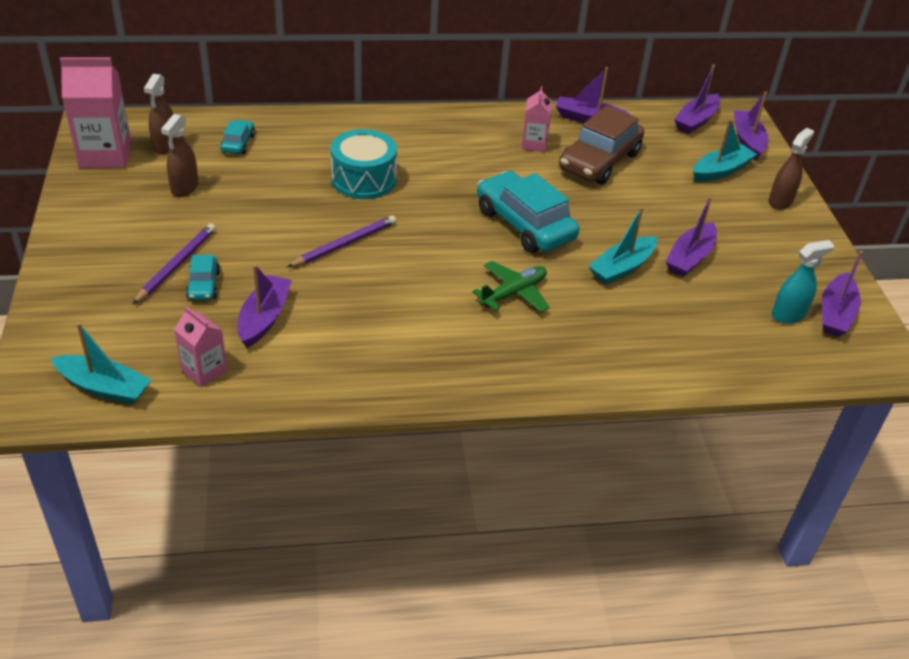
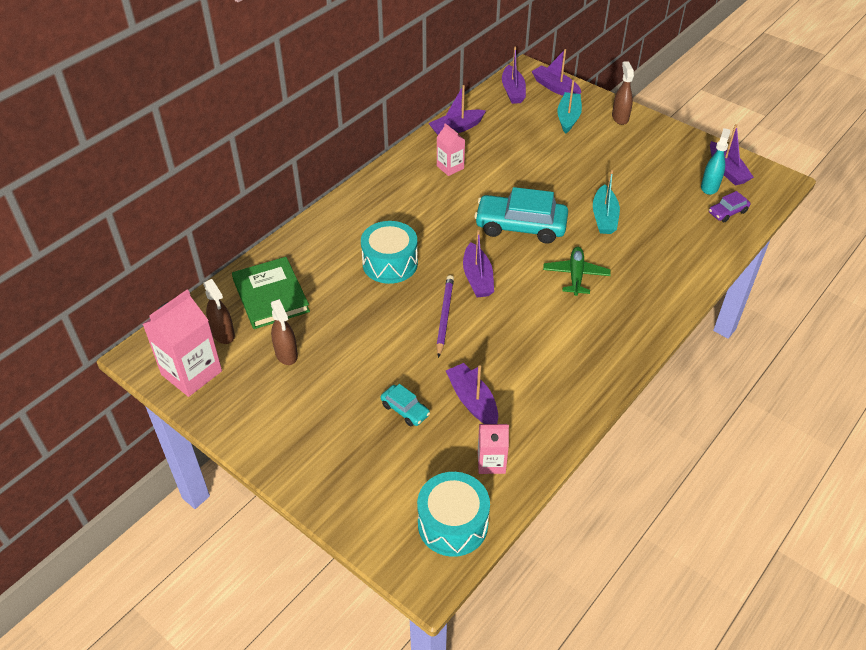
camera: 40 degrees left, 5 degrees up
turquoise boat [51,322,152,405] -> turquoise drum [417,472,490,557]
purple pencil [132,223,216,305] -> none
turquoise car [220,120,255,154] -> green book [232,257,310,329]
brown car [559,106,644,185] -> none
purple boat [665,196,717,277] -> purple boat moved to [463,230,494,298]
none -> purple car [709,191,751,222]

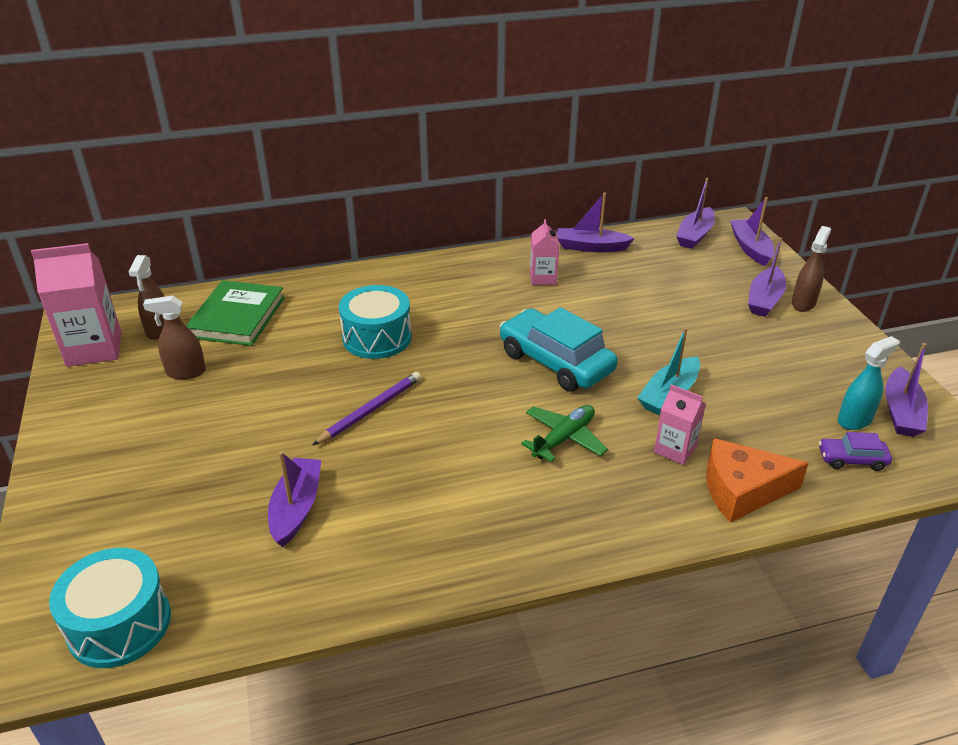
camera: 35 degrees right, 10 degrees down
brown spray bottle [271,299,298,365] -> brown spray bottle turned 75 degrees clockwise [143,296,206,380]
turquoise car [381,384,430,426] -> none
purple boat [463,230,494,298] -> purple boat moved to [748,238,786,317]
pink carton [477,424,509,474] -> pink carton moved to [654,384,706,465]
turquoise boat [557,80,582,134] -> none
none -> orange cheese [706,438,809,523]

